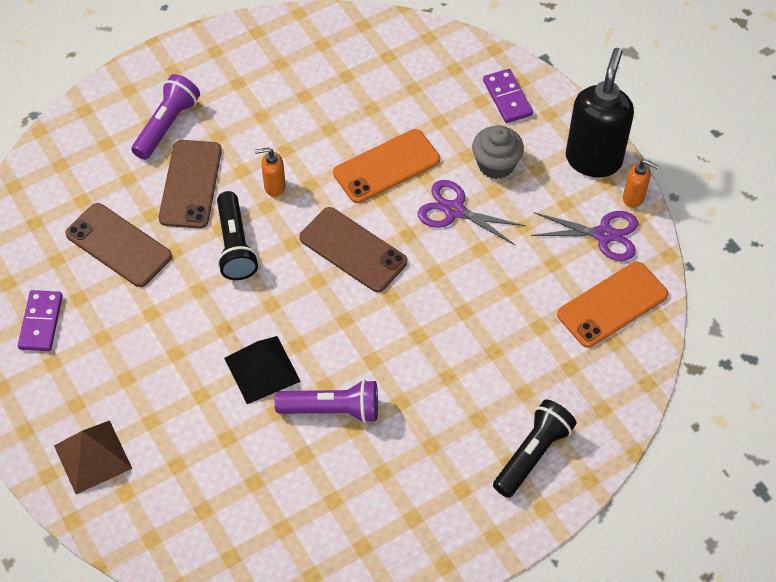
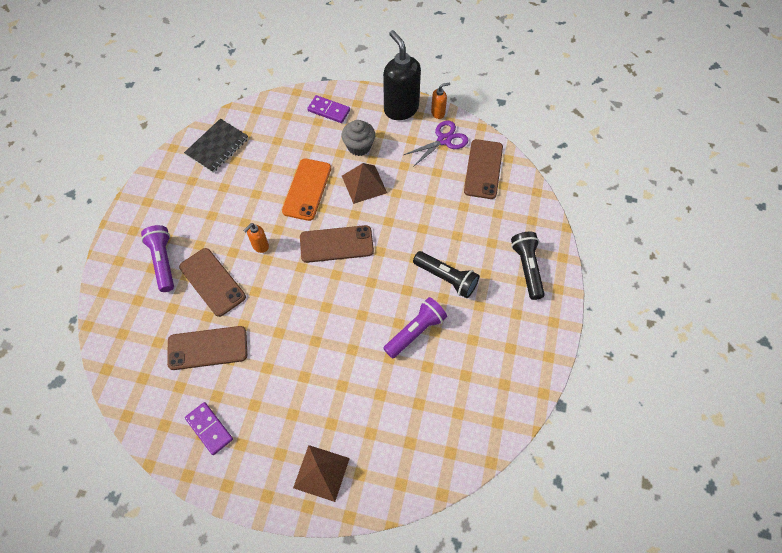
camera: 45 degrees left, 5 degrees up
black flashlight [217,191,258,280] -> black flashlight moved to [413,251,479,298]
black pyramid [224,336,301,404] -> none
purple scissors [418,180,526,245] -> brown pyramid [342,163,387,204]
orange phone [557,262,668,348] -> brown phone [464,139,503,199]
none -> black notebook [184,119,248,173]

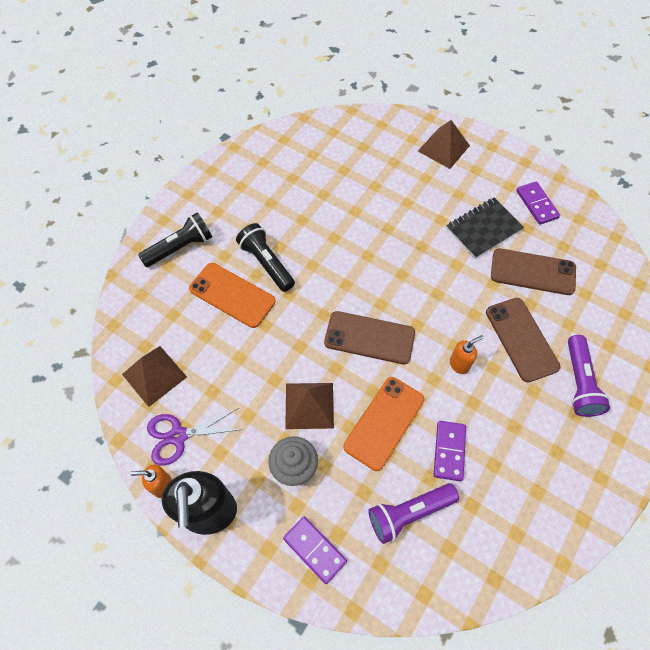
camera: 160 degrees left, 0 degrees up
black notebook [184,119,248,173] -> black notebook moved to [447,197,524,258]
purple flashlight [383,297,447,358] -> purple flashlight moved to [368,483,459,544]
brown phone [464,139,503,199] -> brown pyramid [122,346,187,407]
black flashlight [511,232,545,300] -> black flashlight turned 135 degrees counterclockwise [138,212,212,267]
none -> orange phone [189,263,276,328]
none -> purple domino [434,421,466,481]

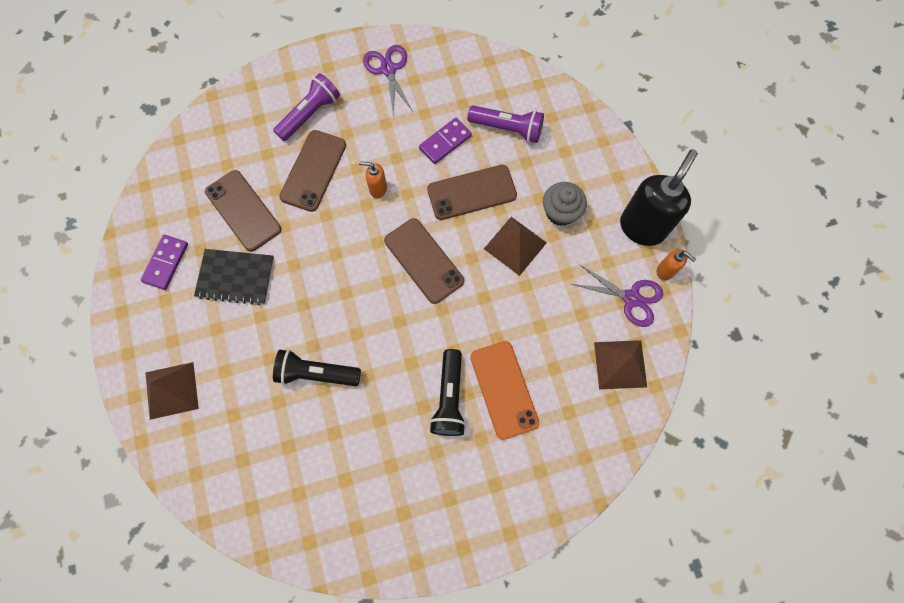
camera: 140 degrees left, 10 degrees up
black flashlight [138,212,212,267] -> black flashlight moved to [273,349,361,386]
purple domino [283,516,347,584] -> none
orange phone [343,377,424,471] -> brown phone [427,165,517,220]
none -> purple scissors [363,45,413,113]

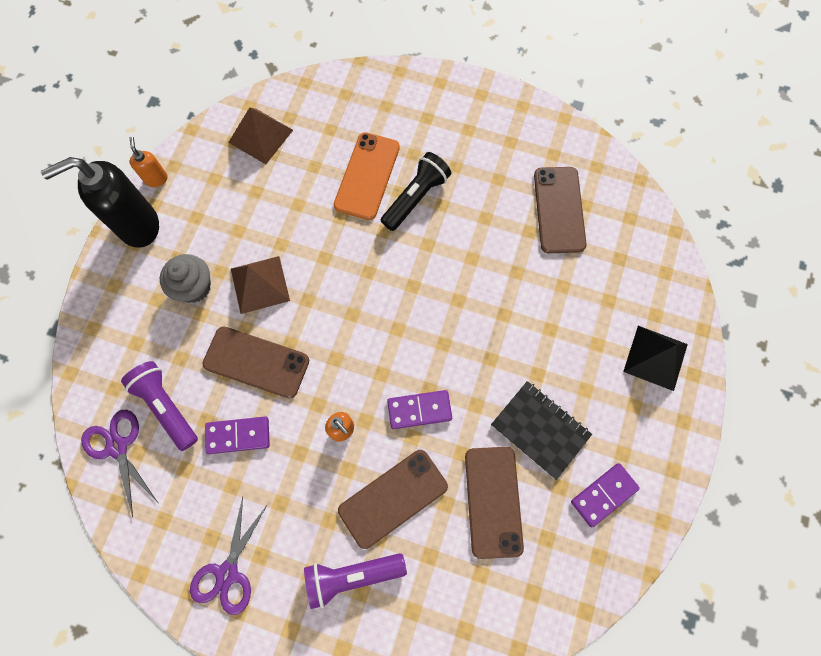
camera: 145 degrees left, 0 degrees up
brown pyramid [145,362,199,420] -> black pyramid [623,326,688,391]
black flashlight [273,349,361,386] -> none
brown phone [384,218,464,304] -> brown phone moved to [534,167,587,253]
purple scissors [572,264,663,327] -> purple scissors moved to [81,410,158,517]
none -> purple domino [387,390,452,429]

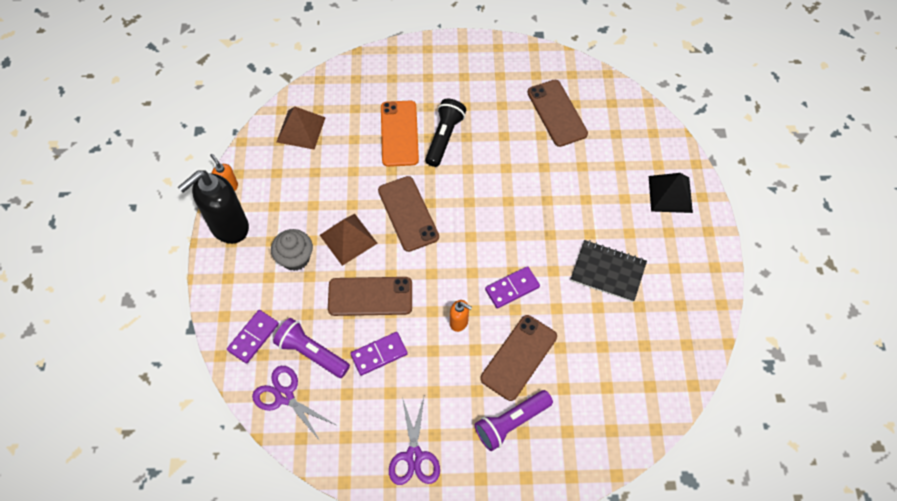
camera: 20 degrees left, 10 degrees down
brown phone [465,447,524,559] -> brown phone moved to [378,176,439,252]
purple domino [571,463,640,527] -> purple domino moved to [227,310,279,364]

